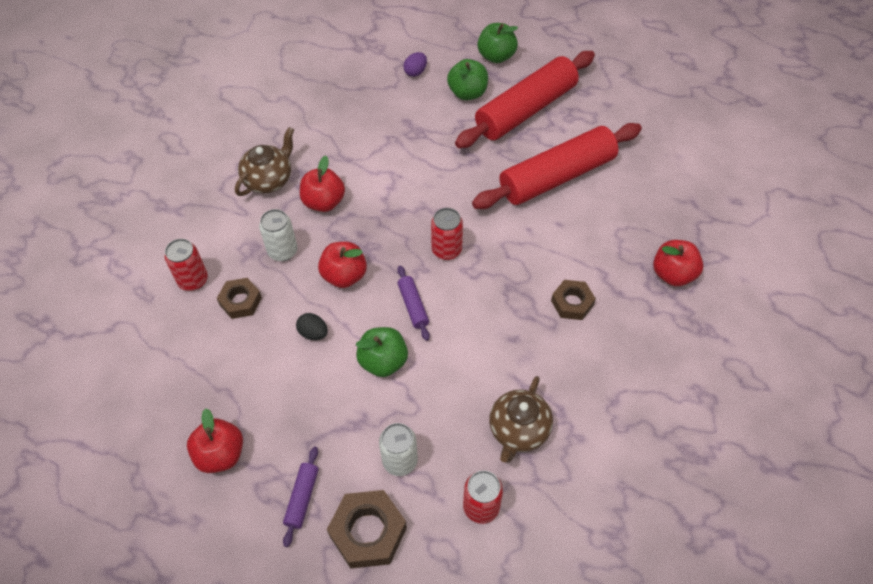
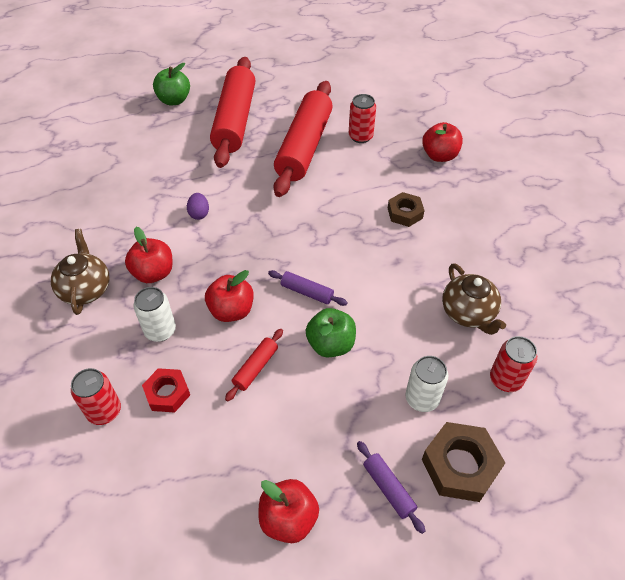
camera: 45 degrees left, 5 degrees down
brown nut [217,278,262,319] -> red nut [142,368,190,412]
black egg [296,313,328,340] -> red rolling pin [225,329,283,402]
purple egg [403,52,427,77] -> purple egg moved to [187,193,209,220]
red can [431,208,463,260] -> red can moved to [349,94,376,143]
green apple [447,59,488,100] -> none

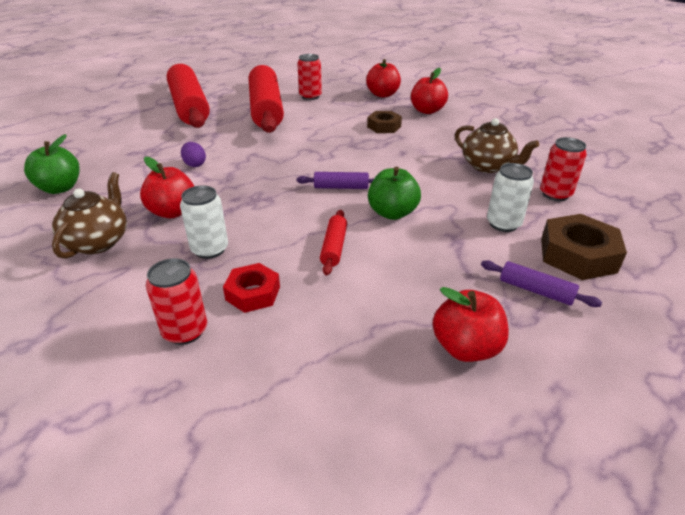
camera: 25 degrees left, 15 degrees down
brown teapot [51,229,110,315] -> brown teapot turned 45 degrees clockwise [52,172,127,259]
green apple [153,63,190,105] -> green apple moved to [24,134,80,194]
red apple [205,270,254,322] -> red apple moved to [411,68,448,114]

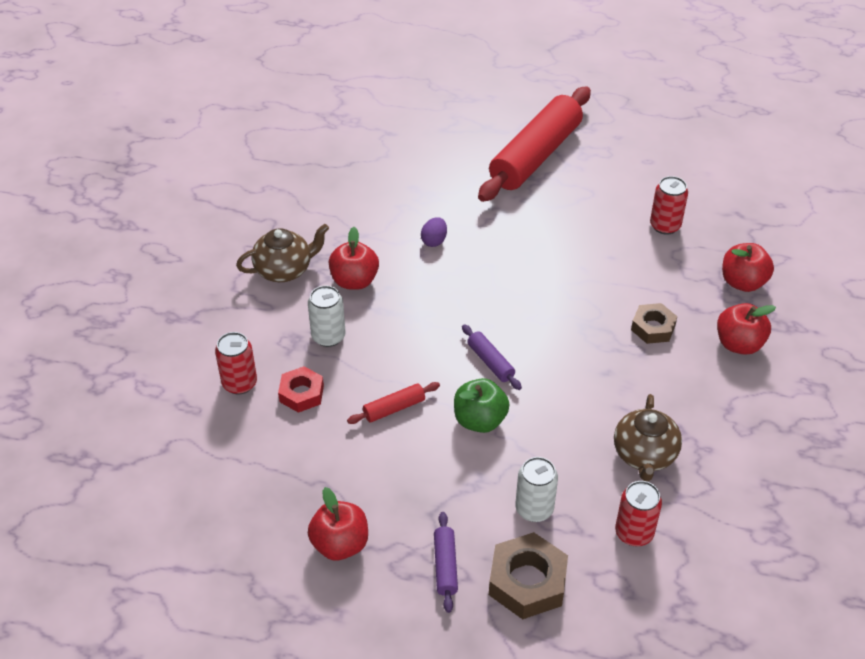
camera: 55 degrees right, 10 degrees up
green apple [24,134,80,194] -> none
red rolling pin [249,65,284,133] -> none

